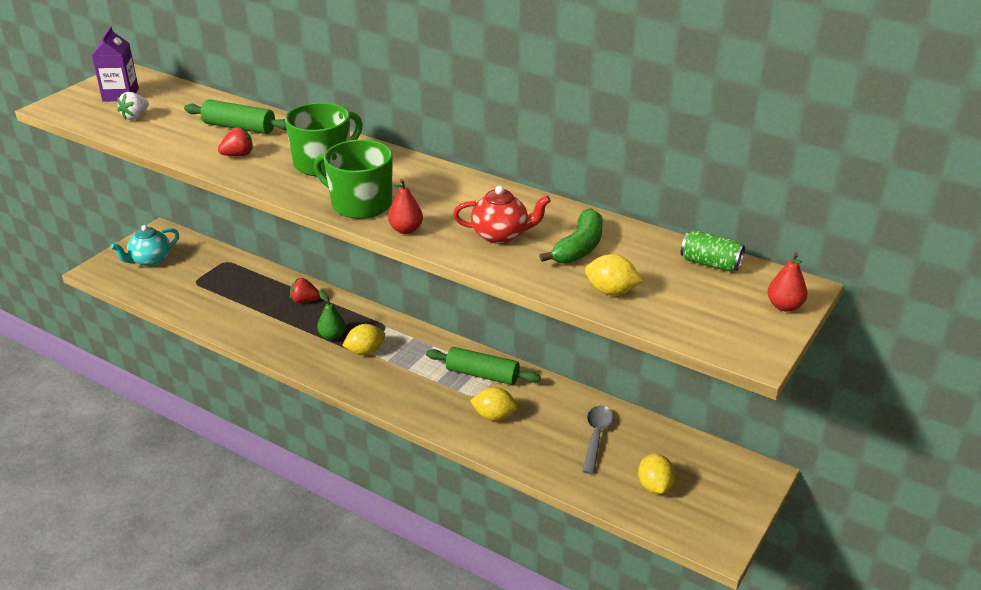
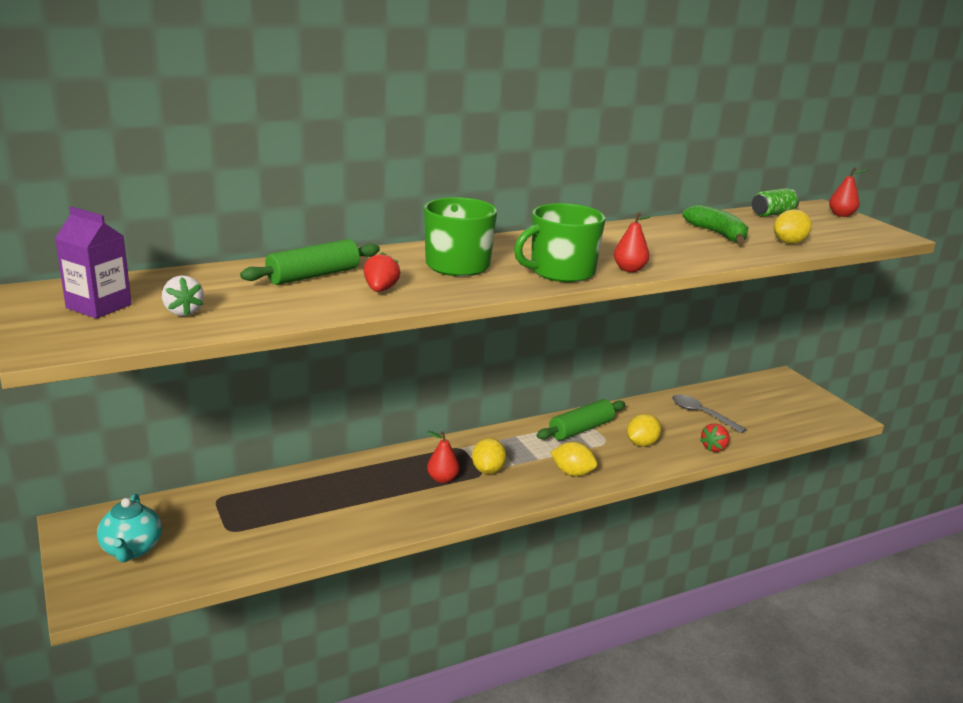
camera: 60 degrees left, 10 degrees down
red strawberry [290,278,320,303] -> red strawberry moved to [700,423,729,452]
green pear [317,290,346,340] -> red pear [427,431,459,483]
red teapot [453,186,551,244] -> none
yellow lemon [638,454,675,494] -> yellow lemon moved to [550,442,597,476]

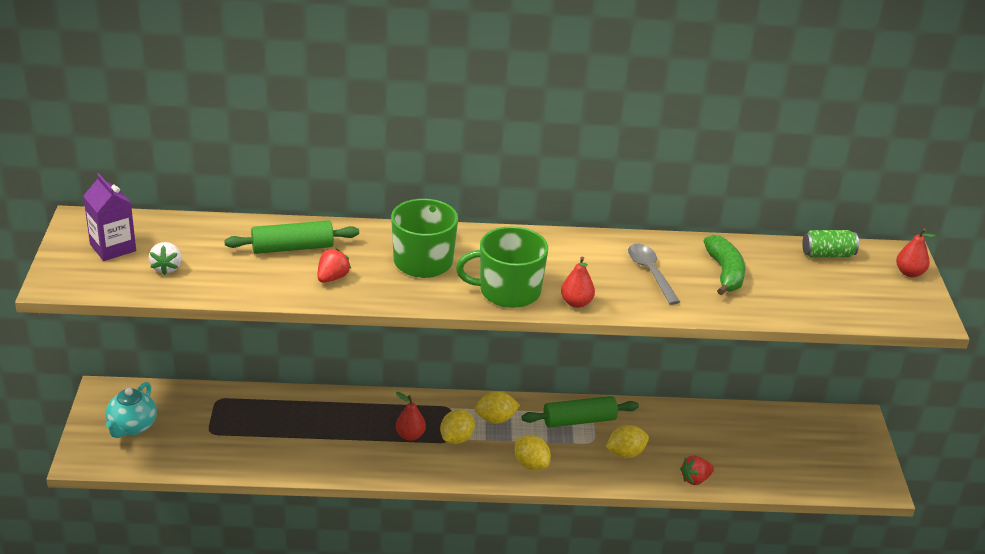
camera: 25 degrees right, 10 degrees up
grey spoon [672,395,746,433] -> grey spoon moved to [628,244,680,305]
yellow lemon [774,209,812,244] -> yellow lemon moved to [475,391,520,423]

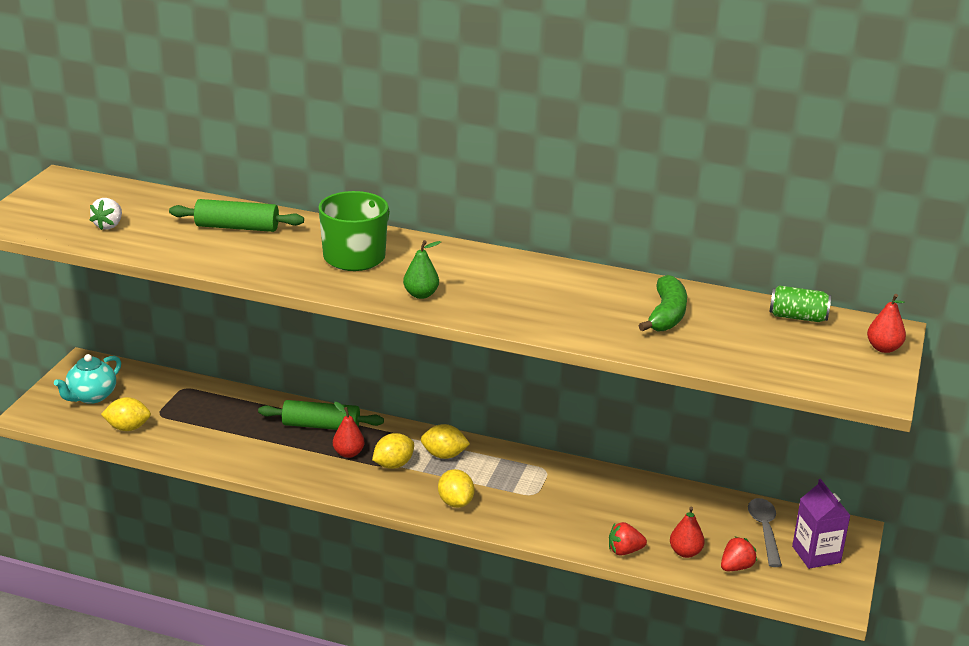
camera: 20 degrees right, 5 degrees down
purple carton [83,173,136,261] -> purple carton moved to [792,479,851,569]
red strawberry [318,248,351,283] -> red strawberry moved to [721,537,757,571]
green mug [456,226,548,308] -> green pear [403,240,441,299]
green rolling pin [522,396,639,428] -> green rolling pin moved to [258,400,384,430]
red pear [561,257,595,308] -> red pear moved to [670,506,705,558]
yellow lemon [606,425,649,458] -> yellow lemon moved to [101,397,151,431]
grey spoon [628,244,680,305] -> grey spoon moved to [748,498,782,567]

